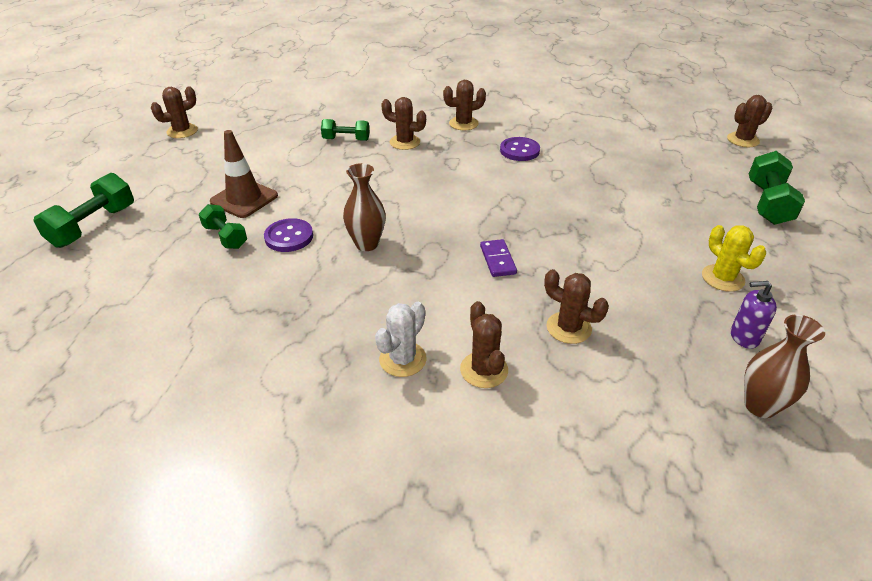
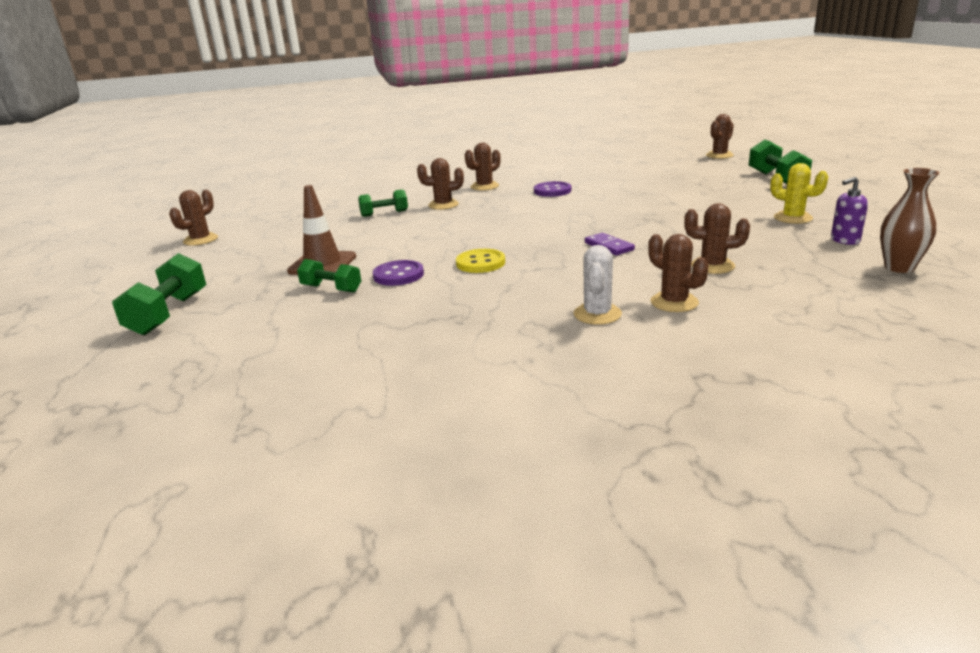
camera: 20 degrees left, 15 degrees down
brown vase [343,163,386,251] -> yellow button [456,249,505,273]

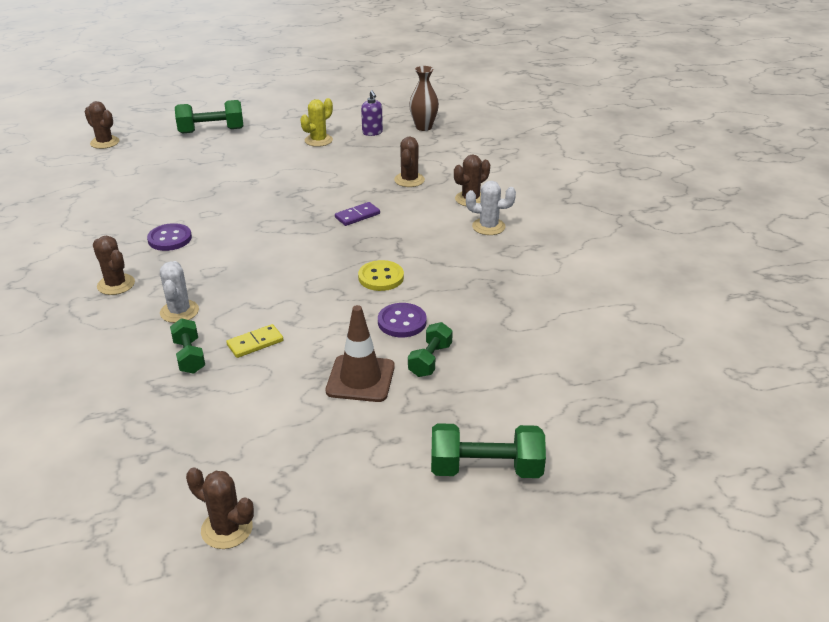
camera: 95 degrees left, 10 degrees up
brown cactus [417,158,464,210] -> white cactus [160,261,199,323]
none -> yellow domino [226,324,283,358]

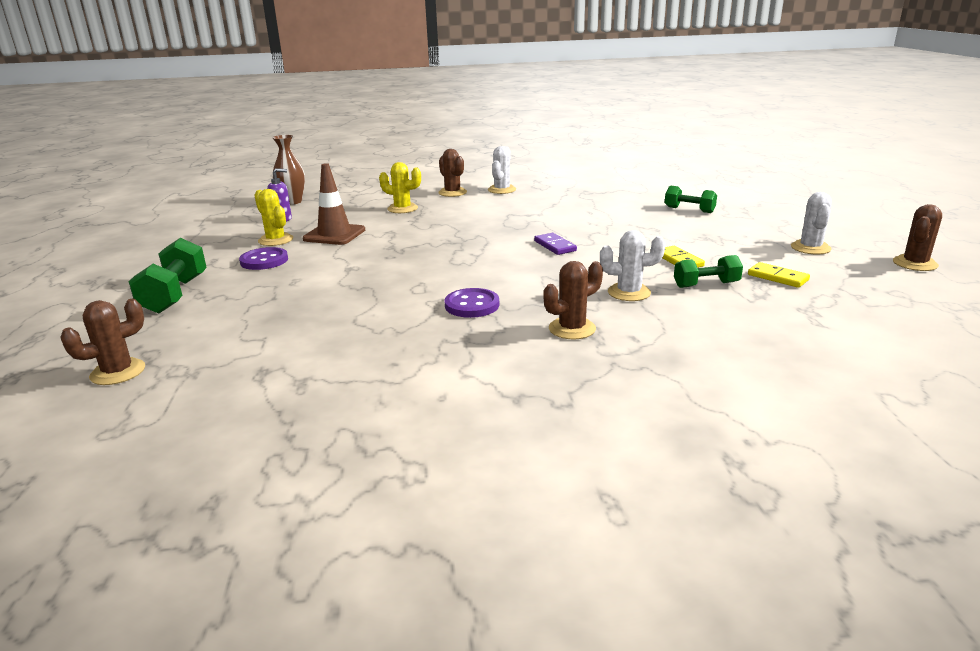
camera: 80 degrees left, 10 degrees down
brown traffic cone [326,305,395,402] -> brown traffic cone moved to [303,163,365,245]
purple domino [335,202,380,226] -> purple domino moved to [534,233,577,255]
yellow button [358,260,404,291] -> none
purple button [378,303,426,337] -> purple button moved to [239,247,288,270]
brown cactus [394,137,425,187] -> yellow cactus [379,162,421,213]
green dumbbell [431,423,546,478] -> none
none -> yellow domino [748,262,810,288]
none -> white cactus [791,192,832,254]

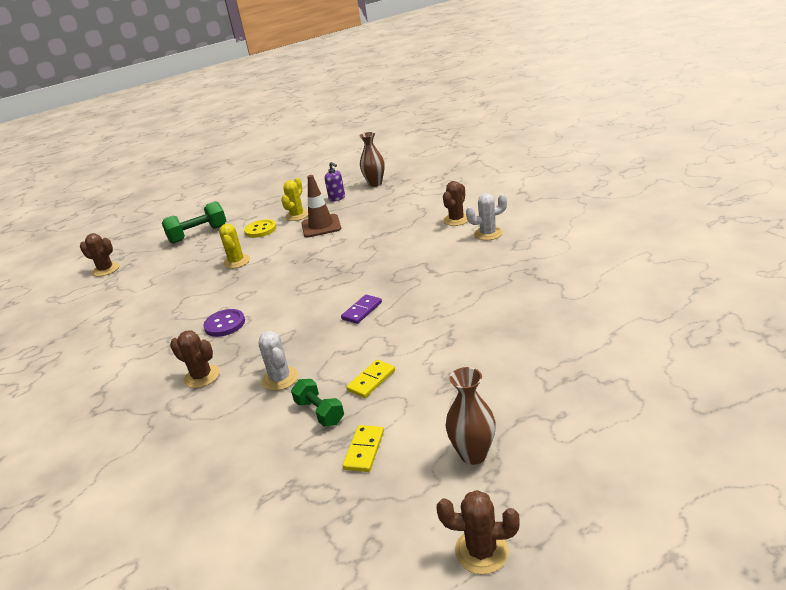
camera: 65 degrees right, 5 degrees up
purple button [239,247,288,270] -> yellow button [244,219,276,238]
yellow cactus [379,162,421,213] -> yellow cactus moved to [219,224,250,269]
green dumbbell [665,186,717,213] -> none
white cactus [791,192,832,254] -> brown vase [446,367,496,465]

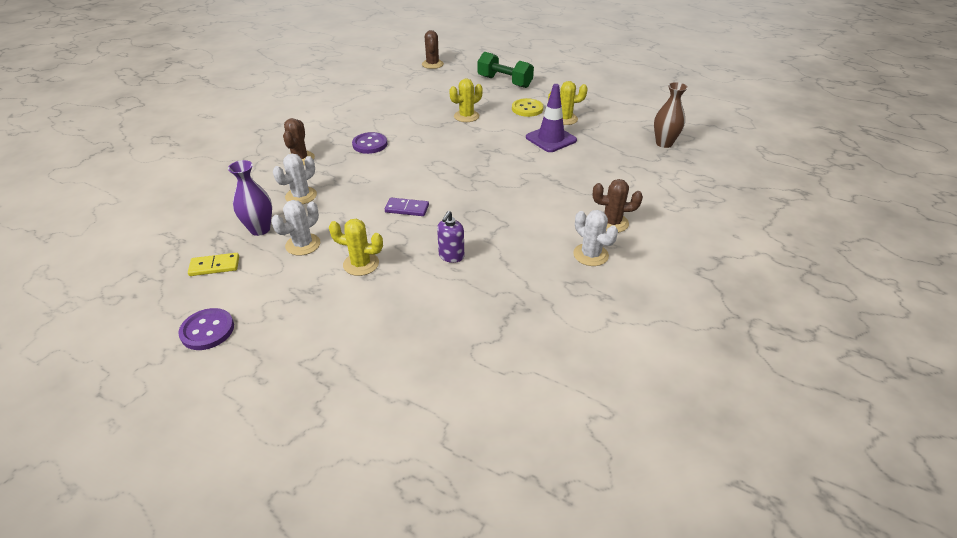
camera: 60 degrees right, 10 degrees up
green dumbbell [291,379,344,427] -> purple vase [228,160,272,236]
brown traffic cone [301,175,341,238] -> purple traffic cone [526,84,577,152]
purple soap dispenser [325,162,345,202] -> purple soap dispenser moved to [437,211,464,263]
yellow domino [346,360,395,398] -> white cactus [271,200,320,255]
brown cactus [436,490,520,574] -> none
brown vase [446,367,496,465] -> purple button [178,308,234,350]
none -> yellow cactus [329,219,383,276]

